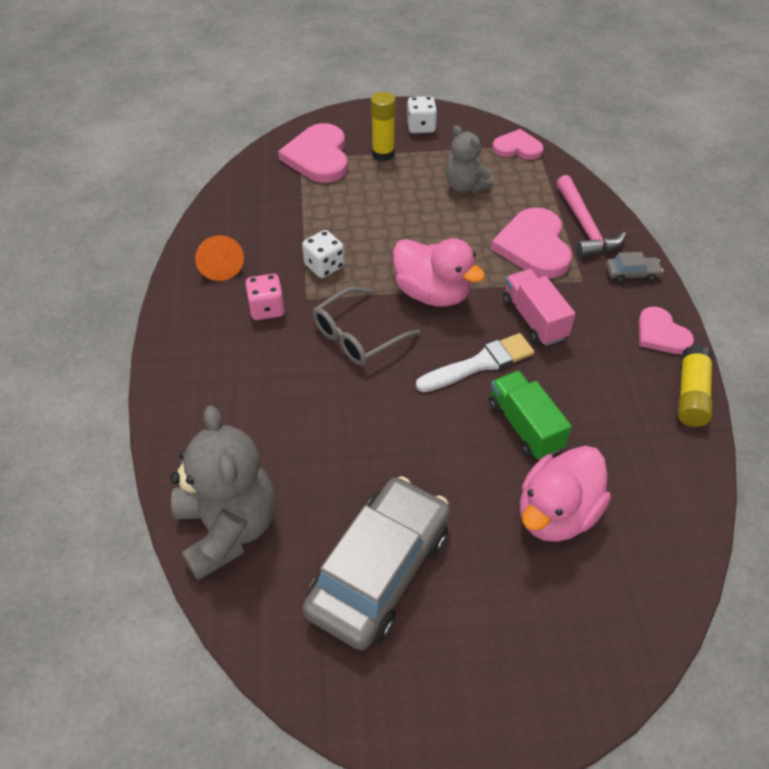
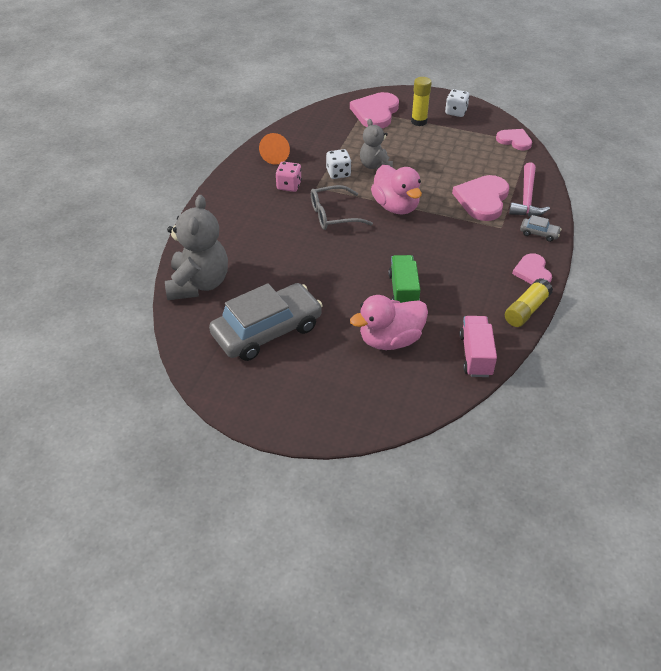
camera: 25 degrees right, 5 degrees down
white brush [416,333,534,392] -> none
grey teddy bear [446,125,494,193] -> grey teddy bear moved to [360,119,393,170]
pink truck [503,269,576,346] -> pink truck moved to [459,316,497,377]

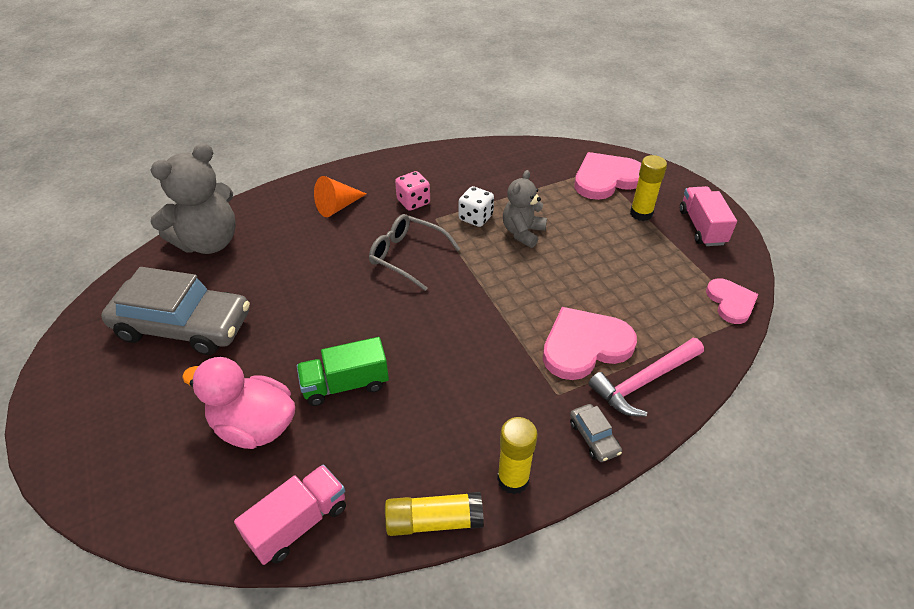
camera: 45 degrees right, 0 degrees up
orange cone [259,133,290,165] -> orange cone moved to [314,176,367,217]
pink duck [371,165,422,215] -> none
green truck [388,255,420,303] -> green truck turned 150 degrees counterclockwise [297,337,389,406]
white dice [445,89,470,117] -> pink truck [680,186,737,246]
pink heart [512,253,552,284] -> yellow glue stick [497,417,538,494]

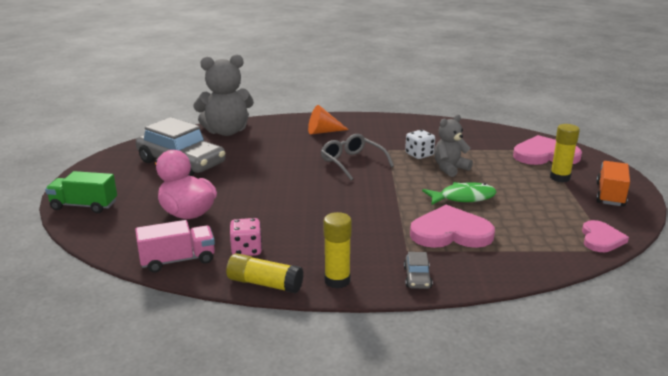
camera: 25 degrees right, 20 degrees down
green truck [297,337,389,406] -> green truck moved to [45,171,117,213]
pink dice [395,171,430,211] -> pink dice moved to [230,218,262,256]
pink hammer [588,338,704,417] -> none
pink truck [680,186,737,246] -> orange truck [596,161,630,206]
none -> green fish [422,182,497,205]

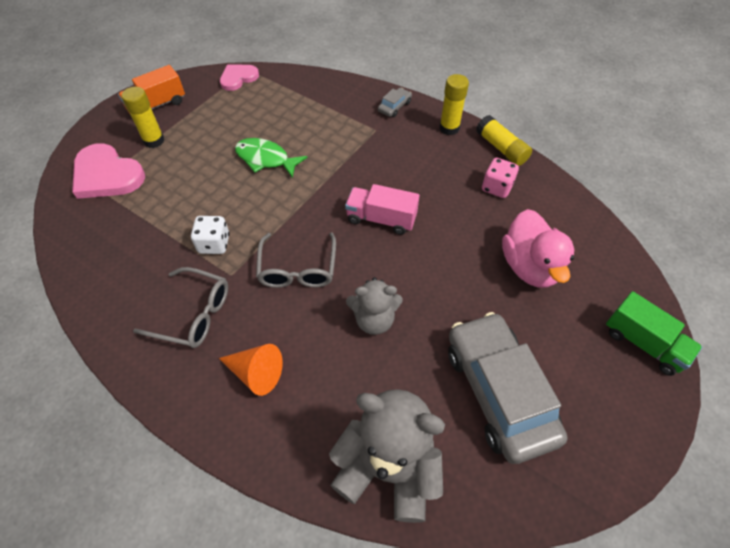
camera: 145 degrees left, 30 degrees up
pink truck [135,220,215,273] -> pink truck moved to [345,184,420,235]
pink heart [410,205,495,248] -> none
grey teddy bear [434,114,473,177] -> grey teddy bear moved to [346,277,403,335]
none -> grey glasses [133,267,228,348]

